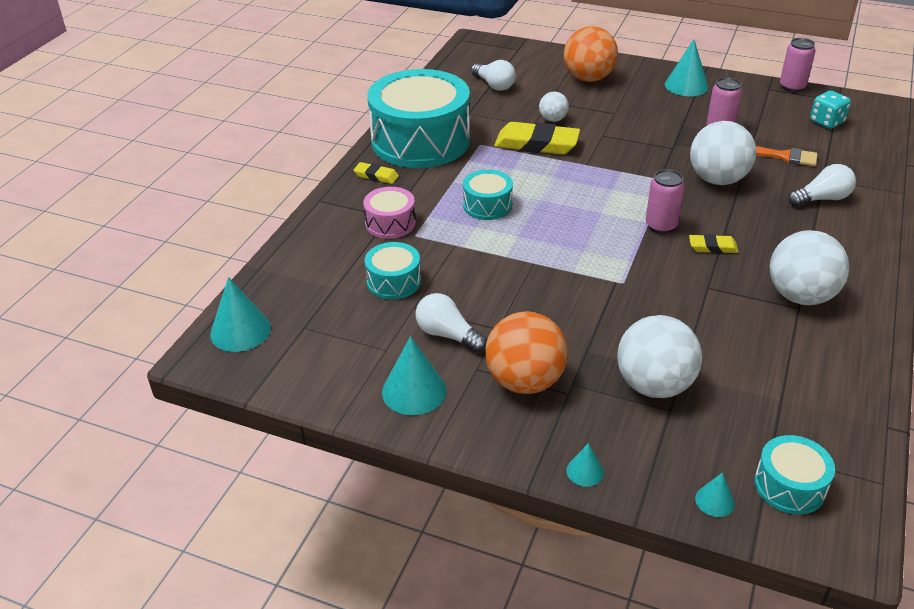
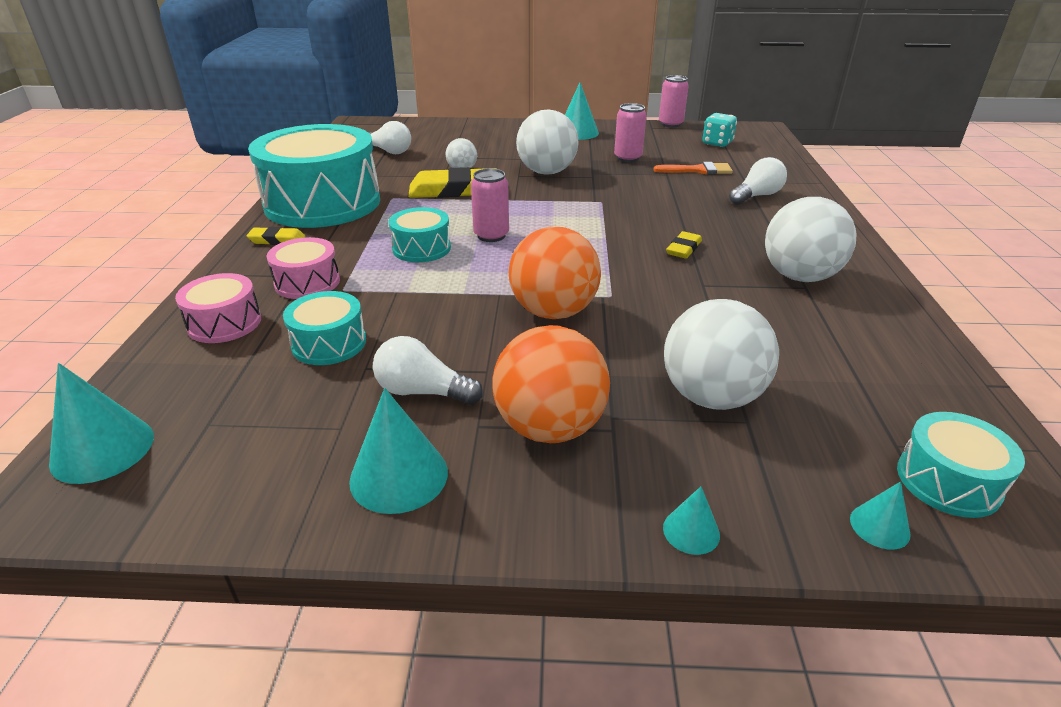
camera: 20 degrees left, 5 degrees down
orange ball [564,26,618,82] -> orange ball moved to [509,227,601,319]
pink can [646,169,685,234] -> pink can moved to [471,168,509,242]
yellow eraser [689,234,739,253] -> yellow eraser turned 45 degrees counterclockwise [666,231,702,259]
white ball [690,121,756,185] -> white ball moved to [516,109,579,175]
none -> pink drum [175,273,261,343]

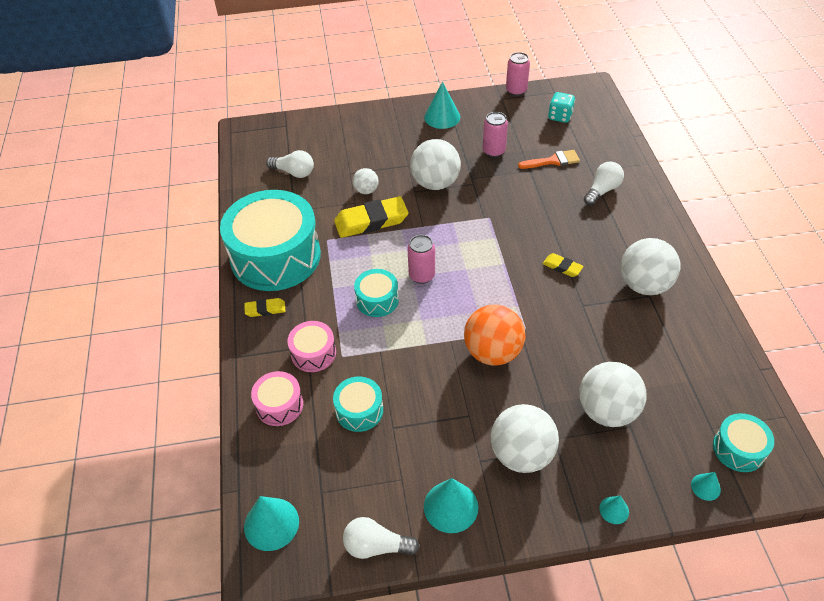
camera: 10 degrees left, 15 degrees up
white light bulb [373,336,483,405] -> white light bulb moved to [343,517,420,559]
orange ball [492,325,610,443] -> white ball [491,404,559,473]
yellow eraser [666,231,702,259] -> yellow eraser turned 75 degrees counterclockwise [543,253,583,277]

